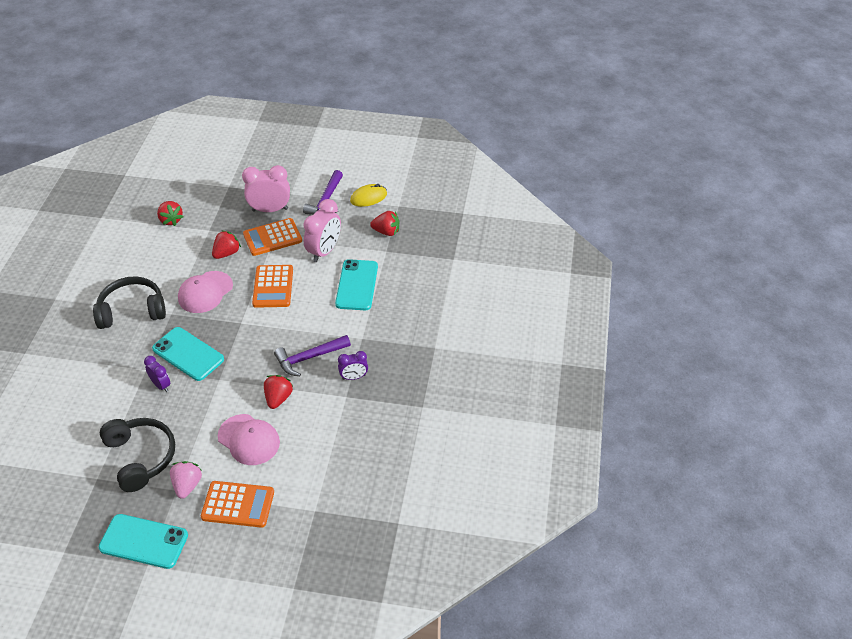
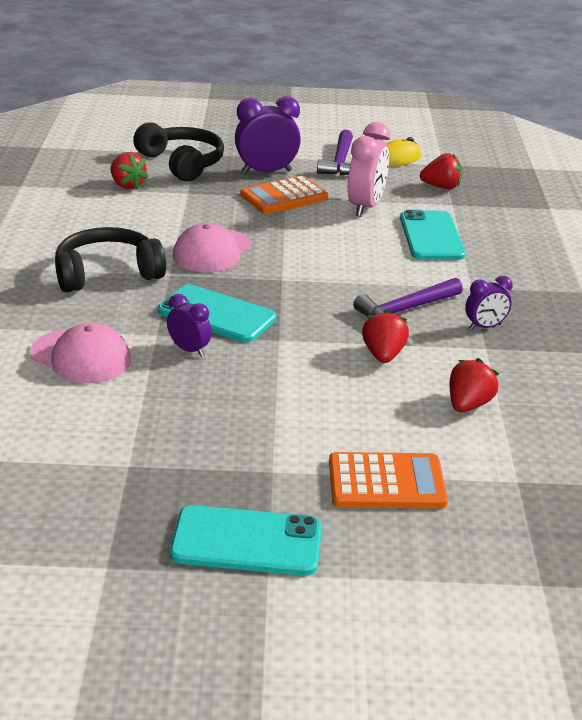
camera: 10 degrees left, 15 degrees down
black headphones [100,418,175,492] -> black headphones moved to [133,122,224,182]
pink strawberry [170,461,202,499] -> none
red strawberry [212,230,241,259] -> red strawberry moved to [450,358,499,412]
pink cap [218,414,280,465] -> pink cap moved to [30,323,131,383]
pink clock [242,165,290,212] -> purple clock [235,96,301,174]
orange calculator [252,265,293,308] -> none

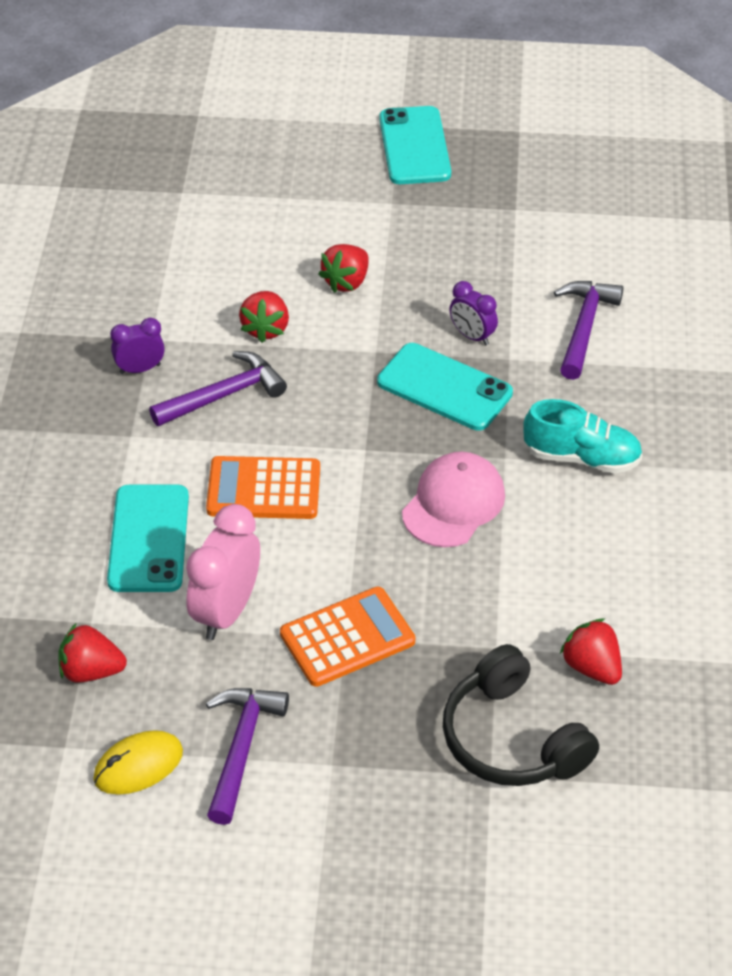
camera: 175 degrees left, 15 degrees up
pink cap [30,323,131,383] -> purple hammer [554,281,623,380]
black headphones [55,227,166,293] -> turquoise shoe [523,399,643,474]
turquoise phone [170,505,322,576] -> turquoise phone turned 75 degrees clockwise [379,106,451,184]
purple clock [235,96,301,174] -> none
orange calculator [329,452,448,509] -> orange calculator moved to [206,456,320,519]
red strawberry [450,358,499,412] -> red strawberry moved to [318,244,369,293]

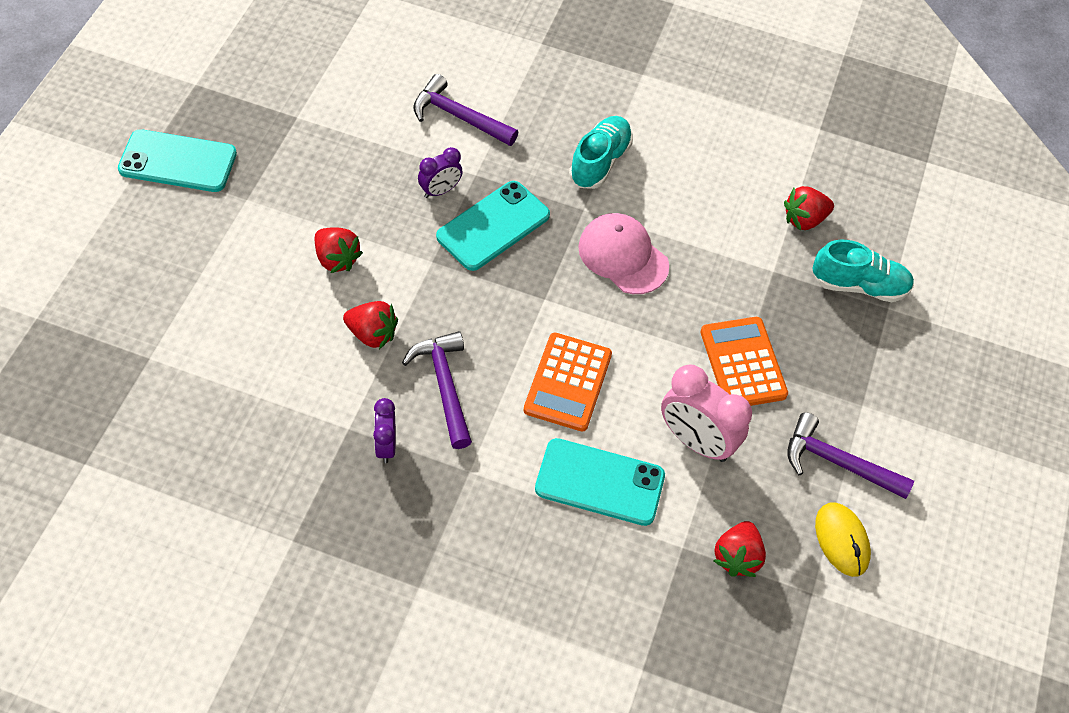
camera: 80 degrees left, 10 degrees up
black headphones [443,644,599,786] -> turquoise shoe [812,239,914,302]

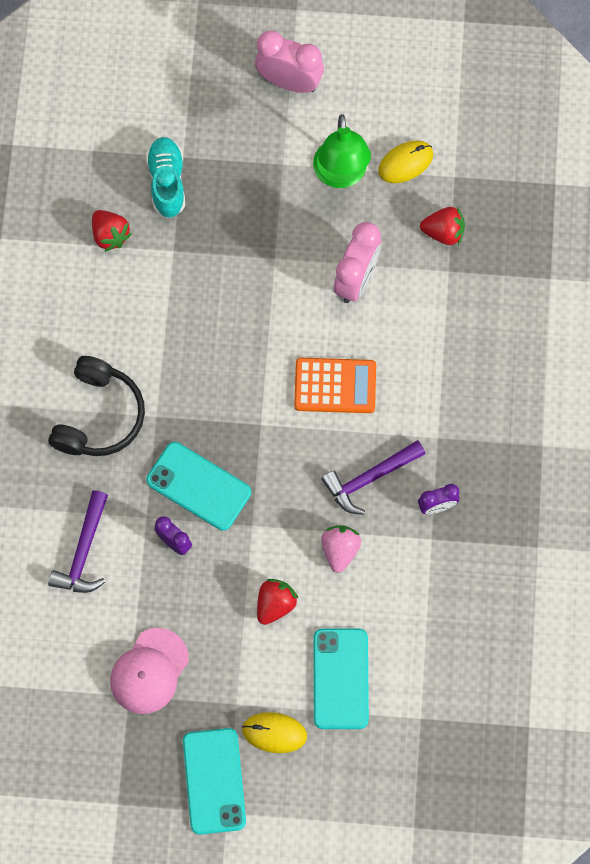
camera: 100 degrees left, 15 degrees up
red strawberry [343,301,398,349] -> pink strawberry [321,525,361,573]
turquoise phone [535,438,665,526] -> turquoise phone moved to [313,629,369,729]
turquoise shoe [569,116,633,189] -> black headphones [48,356,145,456]
pink cap [578,213,669,294] -> pink cap moved to [110,628,189,714]
orange calculator [700,317,788,406] -> none
purple hammer [787,412,914,499] -> green lamp [313,114,371,188]
none -> yellow mouse [242,712,307,753]
none -> pink clock [255,31,324,93]

